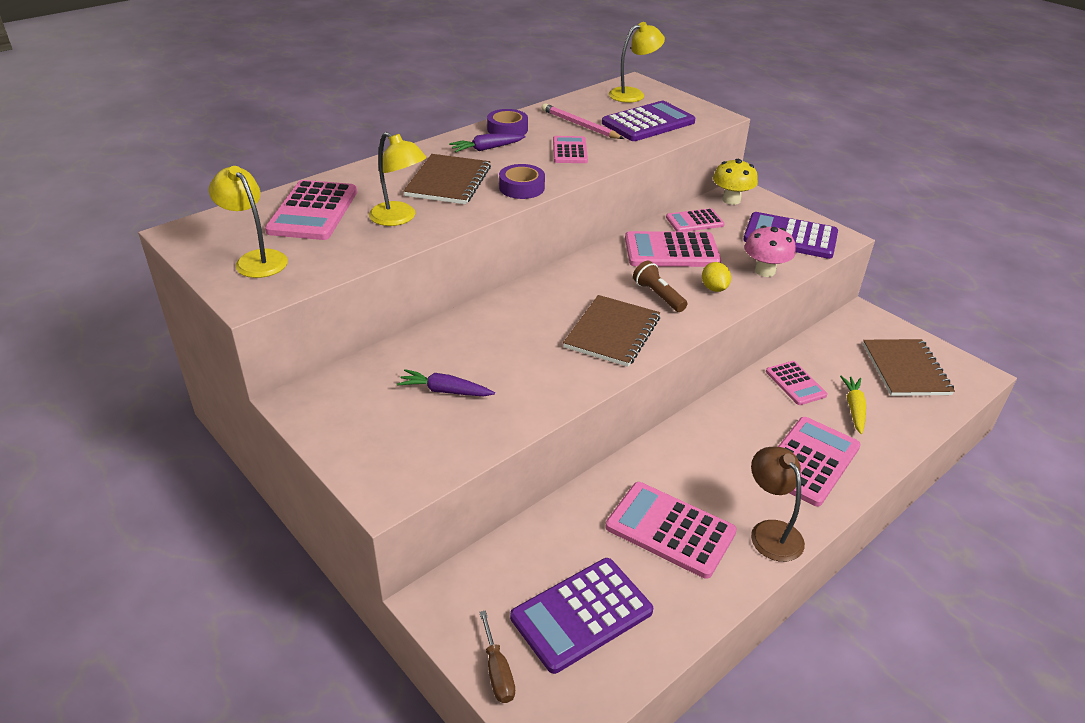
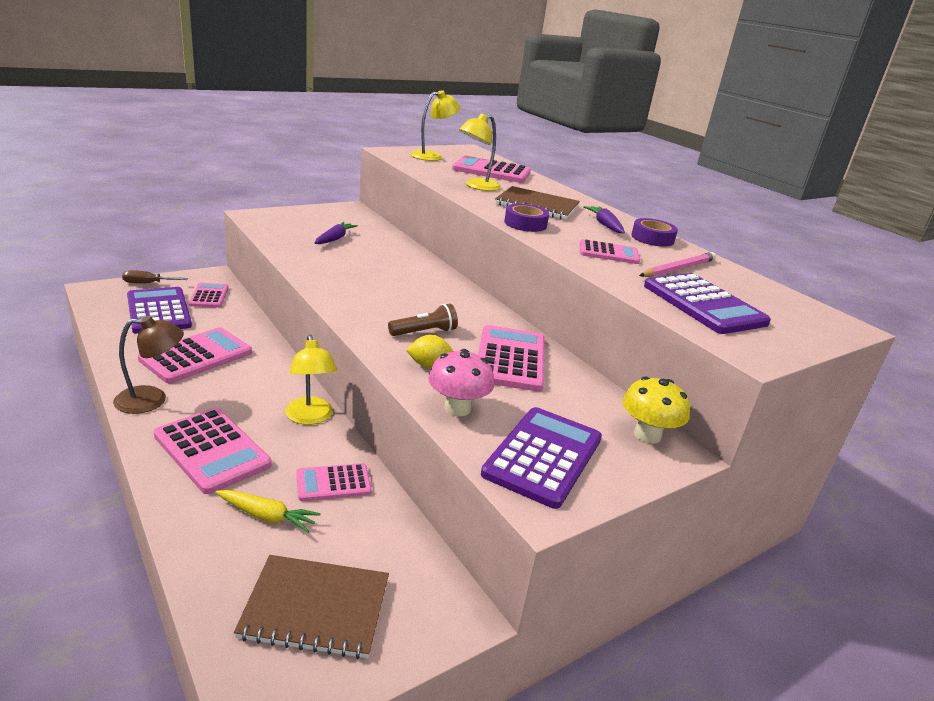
camera: 95 degrees right, 10 degrees down
brown notebook [563,295,660,367] -> none
yellow lamp [609,22,665,103] -> yellow lamp moved to [285,335,337,425]
pink calculator [666,208,725,232] -> pink calculator moved to [189,283,229,308]

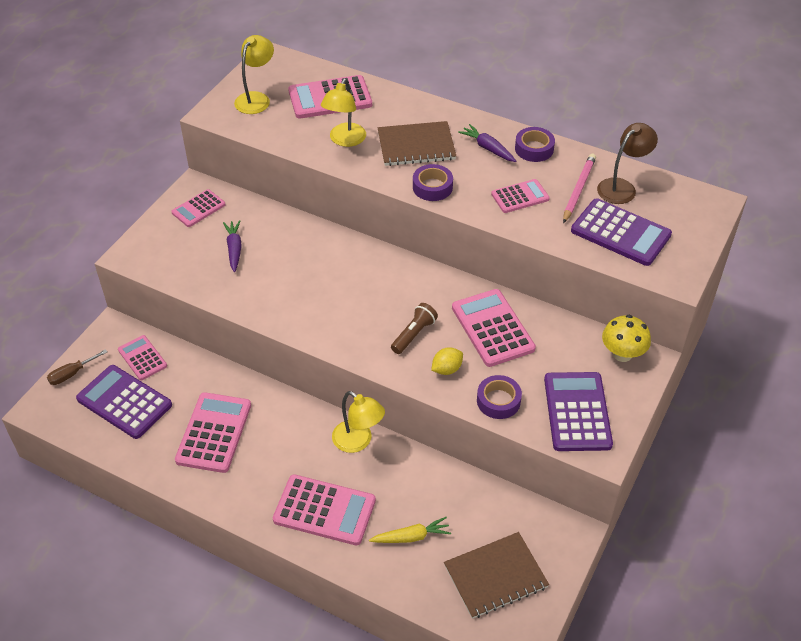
camera: 25 degrees left, 20 degrees up
brown lamp [113,316,184,414] -> brown lamp moved to [597,123,658,204]
pink calculator [296,463,372,501] -> pink calculator moved to [171,189,226,227]
pink mushroom [428,349,494,416] -> purple tape [477,375,522,419]

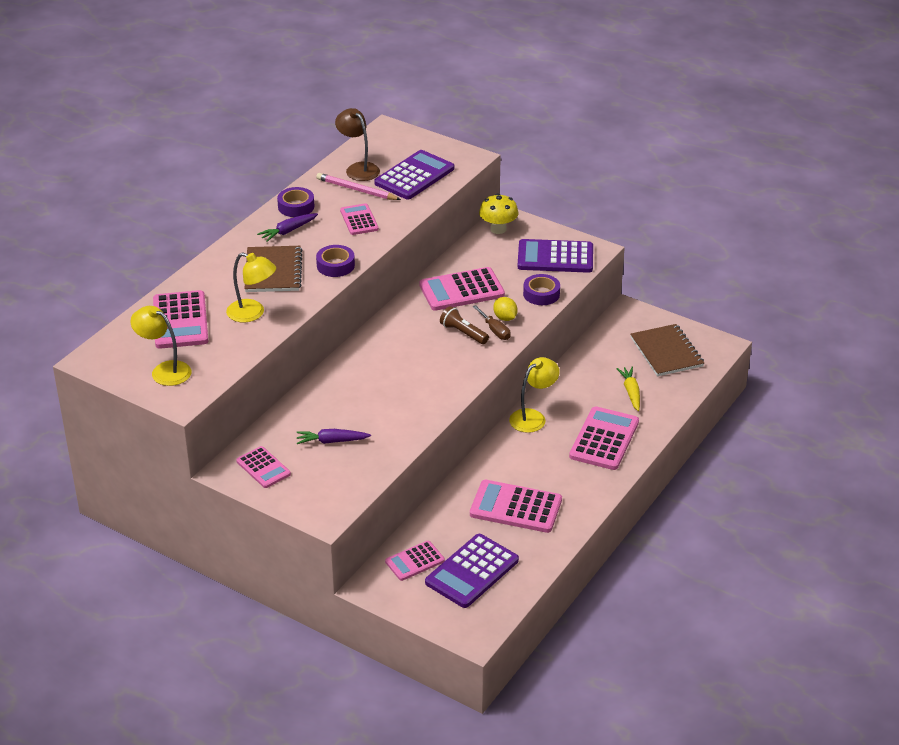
camera: 85 degrees left, 10 degrees down
brown screwdriver [47,349,107,385] -> brown screwdriver moved to [473,305,511,340]

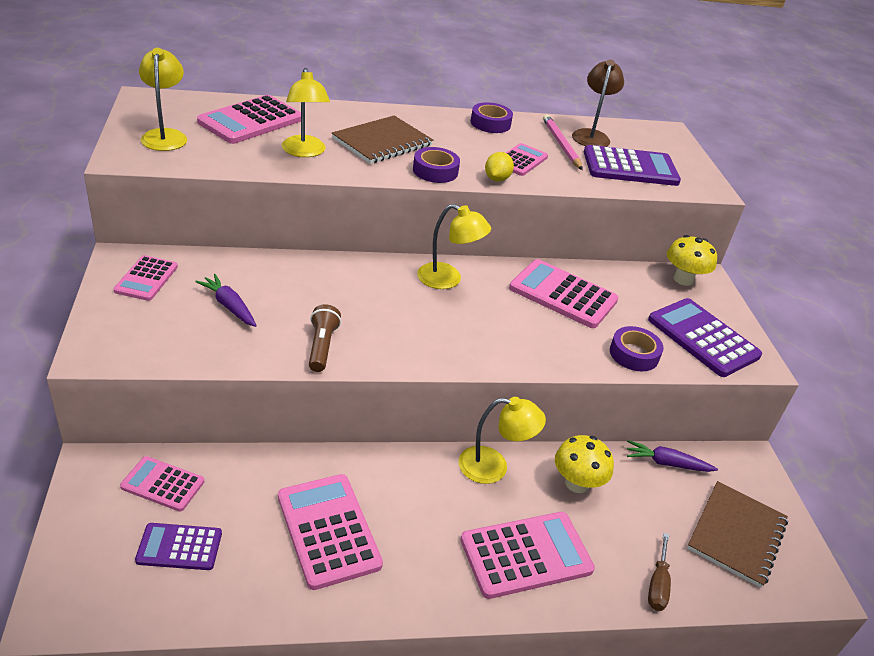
camera: 45 degrees right, 0 degrees up
purple carrot [257,213,318,242] -> purple carrot moved to [627,440,718,472]
purple calculator [425,534,519,608] -> purple calculator [135,523,222,570], size x0.60
brown flashlight [440,306,489,344] -> brown flashlight moved to [309,304,341,372]
brown screwdriver [473,305,511,340] -> brown screwdriver moved to [648,533,671,611]
yellow lemon [493,297,518,321] -> yellow lemon moved to [485,152,514,182]
yellow carrot [616,367,640,411] -> none
none -> yellow lamp [417,204,491,289]
none -> yellow mushroom [555,435,614,493]

